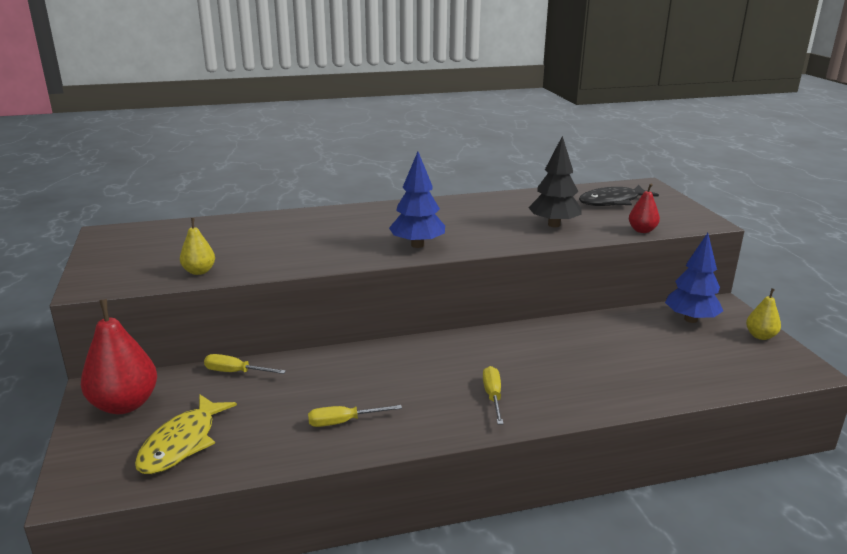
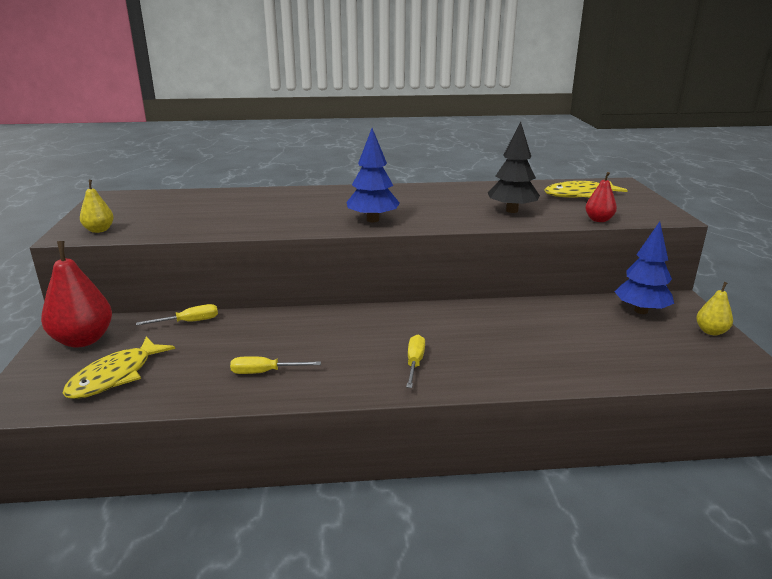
camera: 10 degrees right, 0 degrees up
yellow pear [180,218,215,275] -> yellow pear moved to [80,180,114,233]
yellow screwdriver [204,354,286,374] -> yellow screwdriver turned 135 degrees clockwise [136,304,218,326]
black fish [579,185,659,206] -> yellow fish [545,181,628,198]

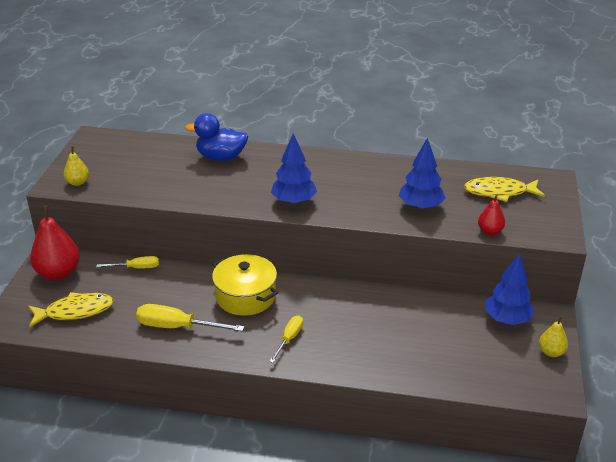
camera: 15 degrees right, 10 degrees up
yellow fish [63,336,175,399] -> yellow fish turned 150 degrees counterclockwise [29,292,114,327]
yellow screwdriver [230,356,321,374] -> yellow screwdriver [136,304,244,331], size x1.64
black tree [488,121,540,213] -> blue tree [399,138,445,210]
none -> blue duck [185,113,248,161]
none -> yellow pot [212,254,278,316]

